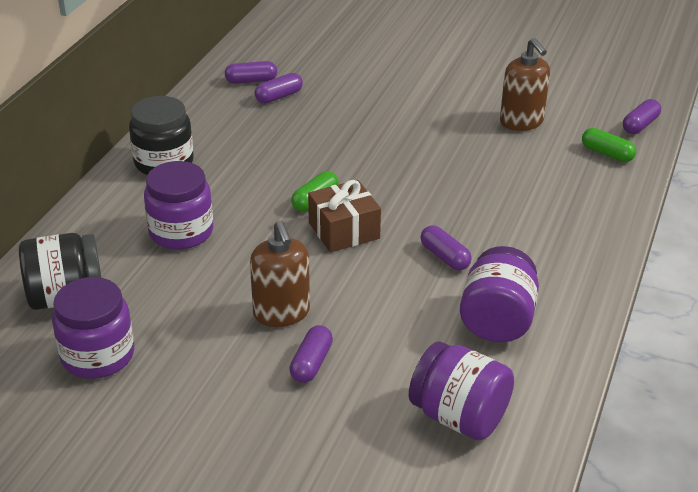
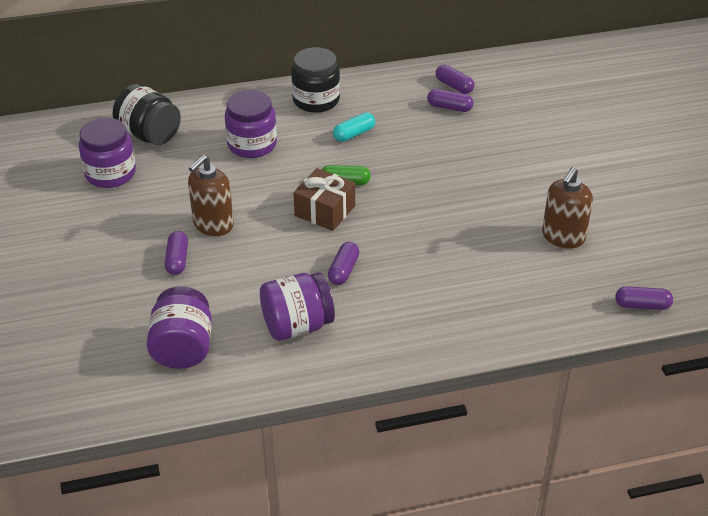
camera: 55 degrees right, 5 degrees up
purple capsule [289,325,333,383] -> purple capsule turned 75 degrees counterclockwise [165,231,188,275]
green capsule [582,128,636,162] -> none
none -> turquoise capsule [333,112,375,142]

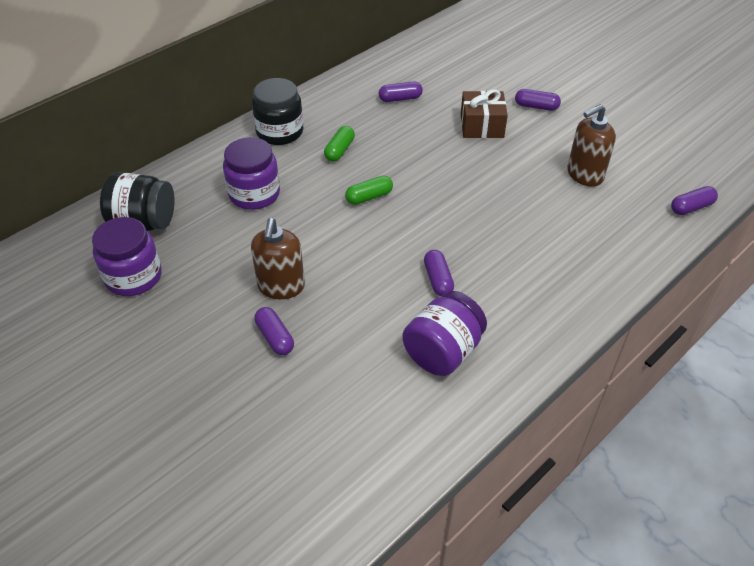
camera: 30 degrees left, 5 degrees up
purple jar [147,286,212,369] -> none
brown gift [294,168,355,231] -> brown gift moved to [461,89,508,138]
turquoise capsule [333,112,375,142] -> green capsule [324,126,355,162]
purple capsule [436,65,474,94] -> purple capsule moved to [515,89,561,111]
brown soap dispenser [542,167,593,248] -> brown soap dispenser turned 60 degrees clockwise [567,104,616,187]

